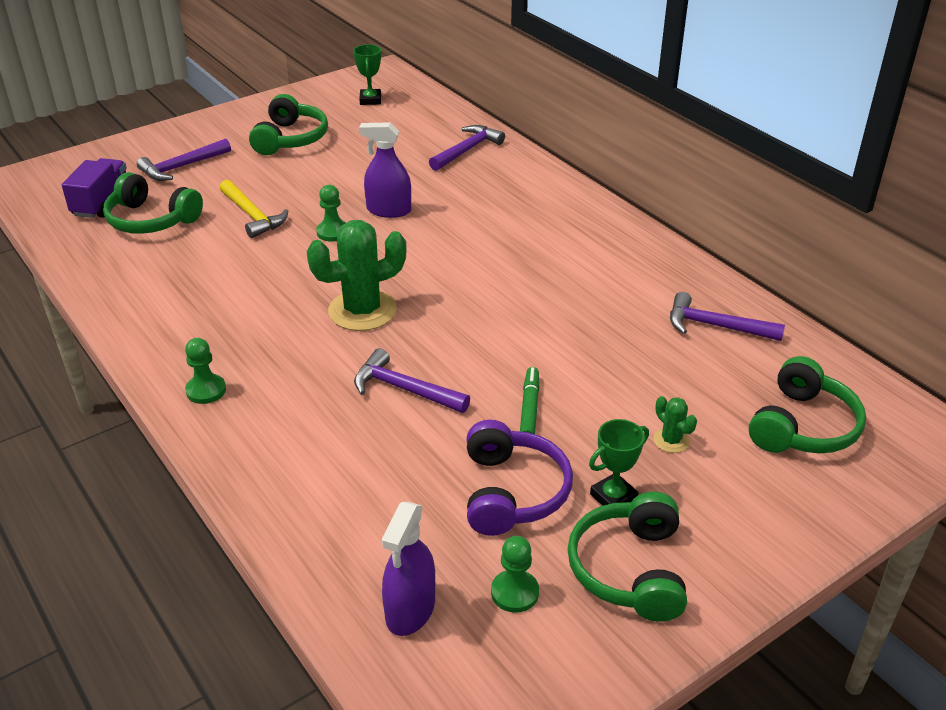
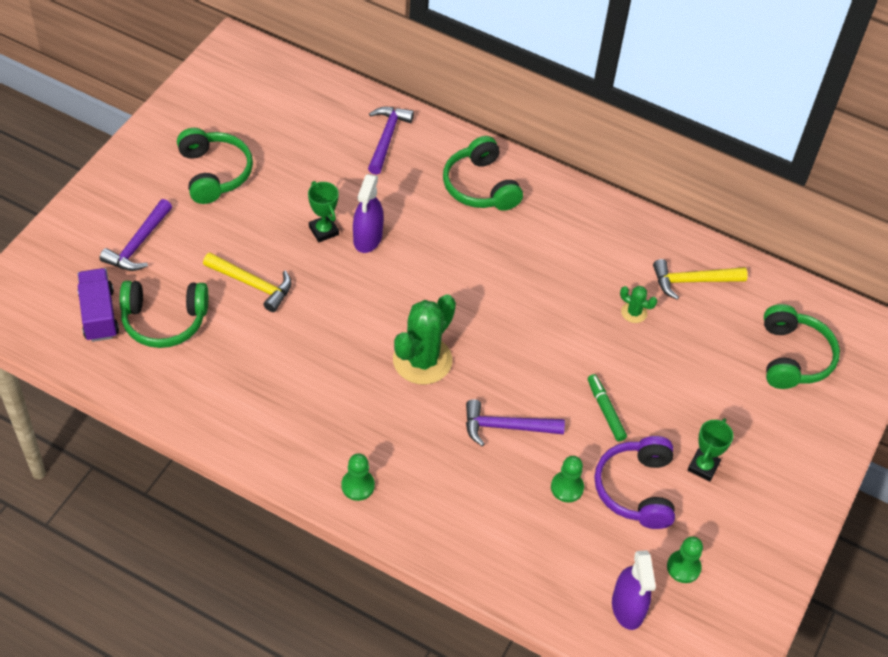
camera: 30 degrees left, 15 degrees up
green pawn [316,185,346,242] -> green pawn moved to [551,456,584,502]
green trophy [353,44,381,105] -> green trophy moved to [308,181,339,242]
purple spray bottle [359,122,411,218] -> purple spray bottle turned 60 degrees counterclockwise [353,174,384,253]
purple headphones [467,420,573,536] -> purple headphones turned 150 degrees counterclockwise [594,436,675,529]
green headphones [567,492,687,622] -> green headphones moved to [443,136,523,211]
green cactus [653,396,697,453] -> green cactus moved to [620,286,657,323]
purple hammer [670,292,785,341] -> yellow hammer [653,259,748,300]

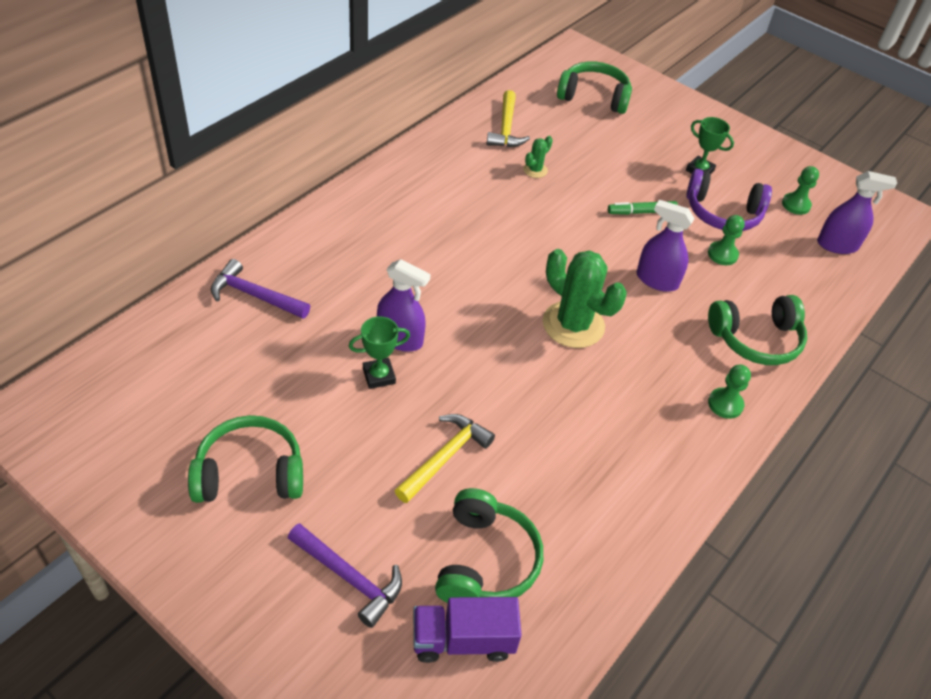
camera: 80 degrees left, 5 degrees down
green headphones [443,136,523,211] -> green headphones moved to [708,295,807,365]
purple hammer [466,399,565,446] -> purple spray bottle [637,200,695,292]

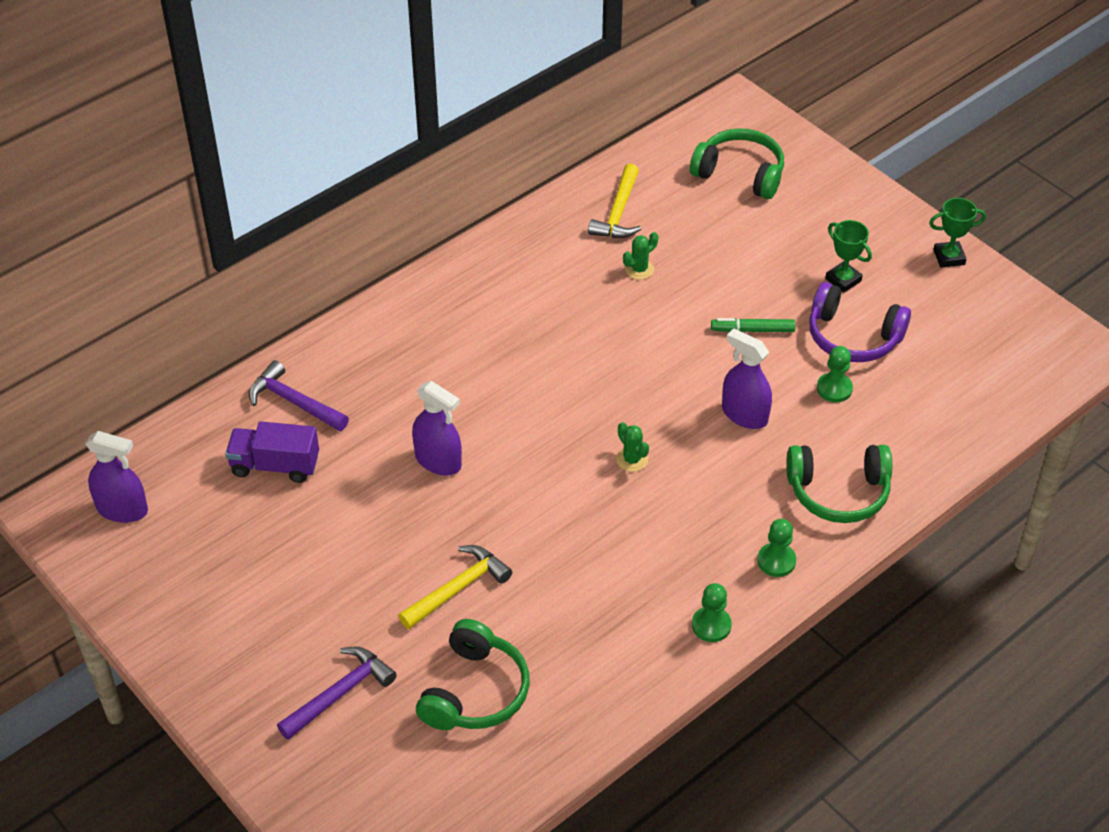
camera: 15 degrees right, 0 degrees up
green headphones [188,415,303,503] -> none
purple hammer [288,523,402,628] -> purple hammer turned 90 degrees counterclockwise [277,647,397,740]
green trophy [349,316,410,389] -> green trophy moved to [929,198,986,267]
purple truck [413,597,522,663] -> purple truck moved to [225,421,319,483]
green cactus [543,249,627,348] -> green cactus [616,422,649,472], size x0.46
green pawn [782,166,819,215] -> green pawn moved to [692,583,732,642]
purple spray bottle [817,171,897,254] -> purple spray bottle moved to [86,431,148,523]

